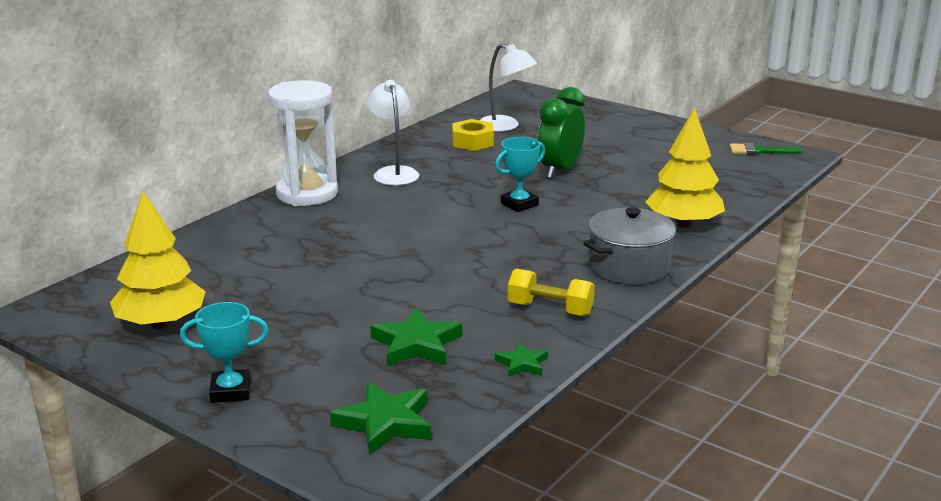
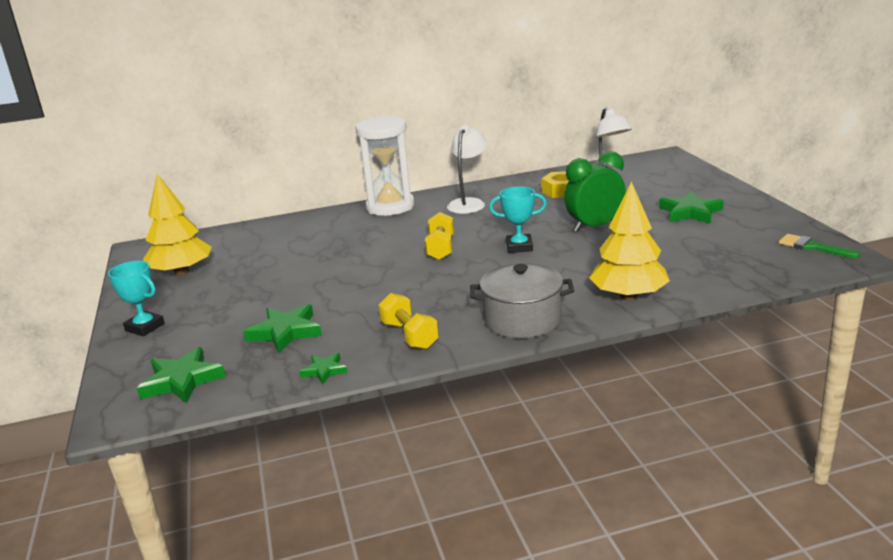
camera: 40 degrees right, 0 degrees up
none -> yellow dumbbell [425,212,454,260]
none -> green star [659,191,724,224]

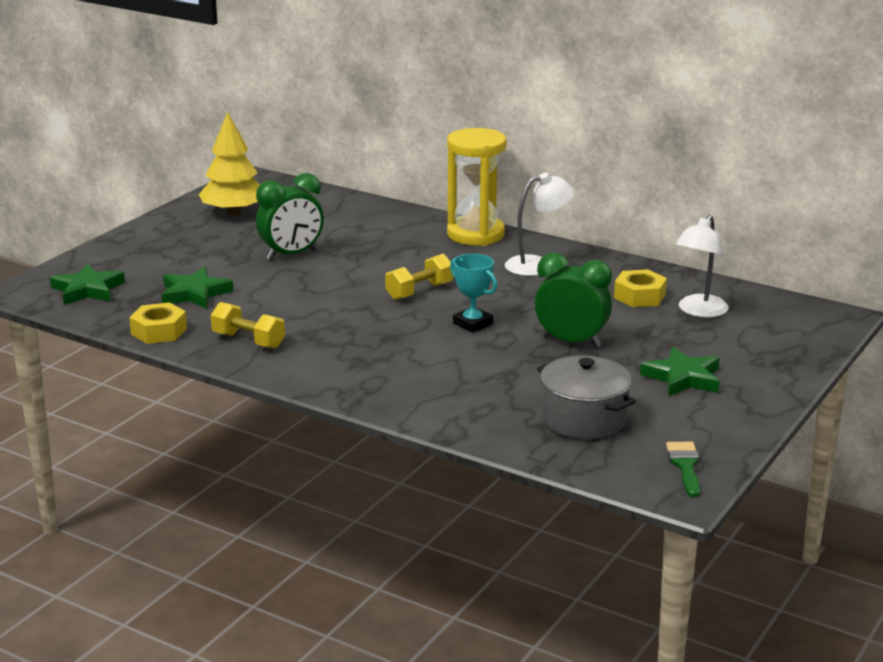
camera: 45 degrees right, 0 degrees up
turquoise trophy [108,261,165,336] -> none
green star [299,353,348,385] -> yellow nut [129,303,187,344]
white hourglass [355,116,414,216] -> yellow hourglass [447,128,507,246]
yellow dumbbell [378,293,439,349] -> yellow dumbbell turned 75 degrees counterclockwise [211,302,285,349]
grey pot [470,263,574,338] -> grey pot moved to [537,356,636,439]
yellow tree [589,181,670,300] -> none
none -> green clock [256,173,324,260]

